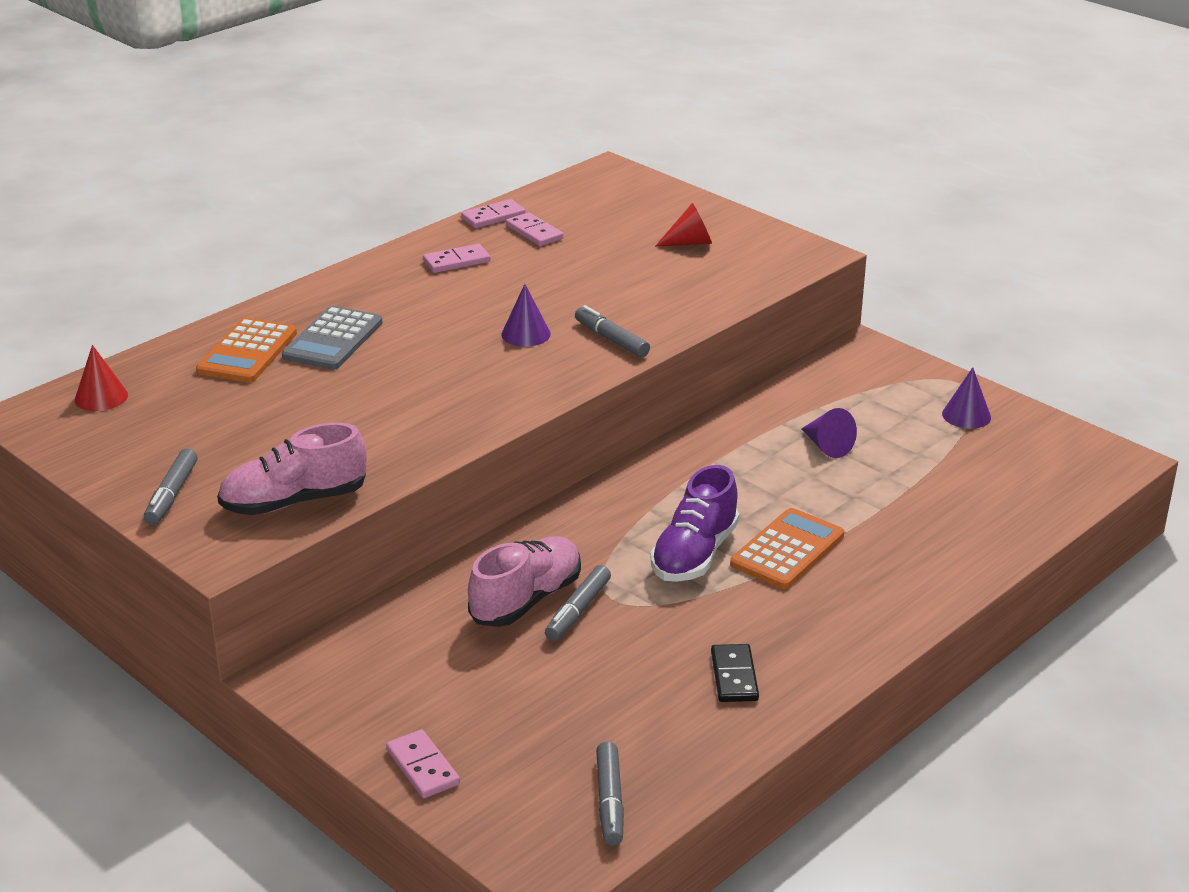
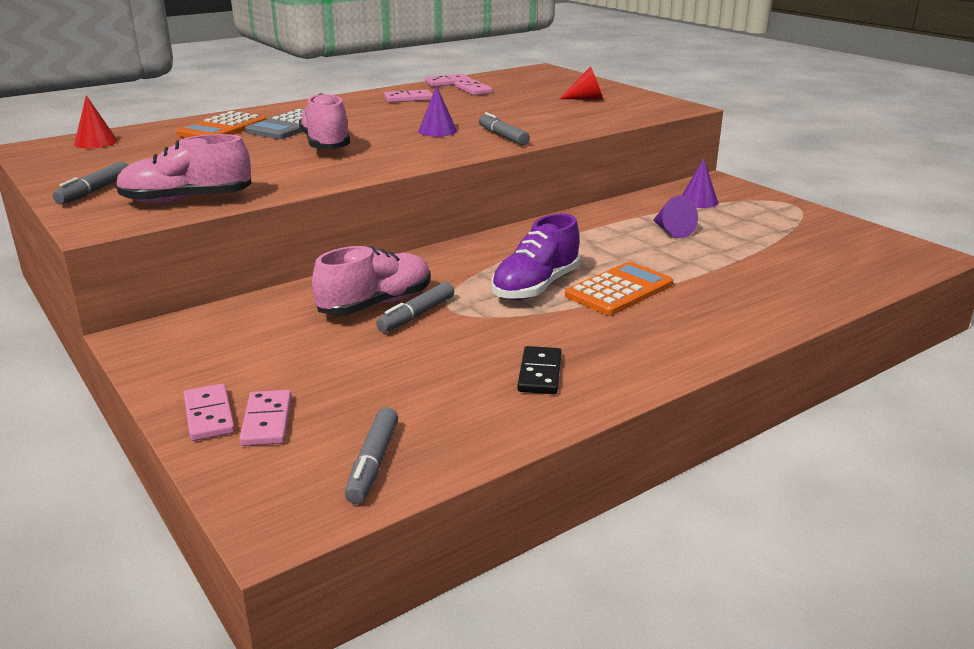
camera: 10 degrees right, 5 degrees down
purple cone [942,367,991,429] -> purple cone moved to [682,159,718,208]
none -> pink domino [239,390,291,446]
none -> pink shoe [299,93,350,149]

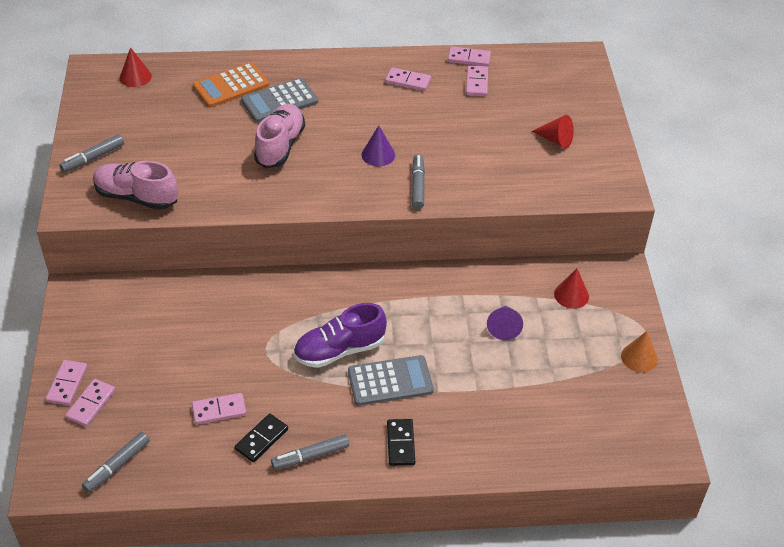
camera: 30 degrees right, 20 degrees up
pink shoe [312,246,431,315] -> none
grey marker [376,282,454,332] -> grey marker moved to [271,434,349,470]
orange calculator [565,262,673,316] -> grey calculator [348,355,434,406]
purple cone [682,159,718,208] -> red cone [554,268,589,309]
none -> pink domino [192,393,246,424]
none -> black domino [387,419,415,466]
none -> orange cone [621,331,658,372]

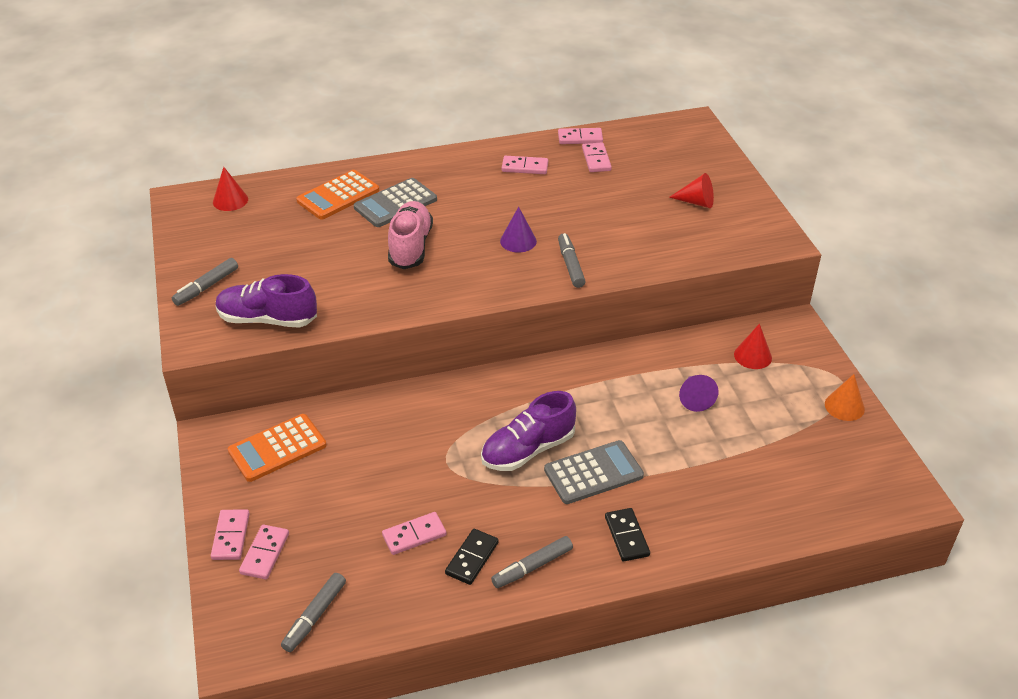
camera: 10 degrees left, 5 degrees down
pink shoe [93,161,178,210] -> purple shoe [216,274,317,328]
none -> orange calculator [228,414,327,482]

